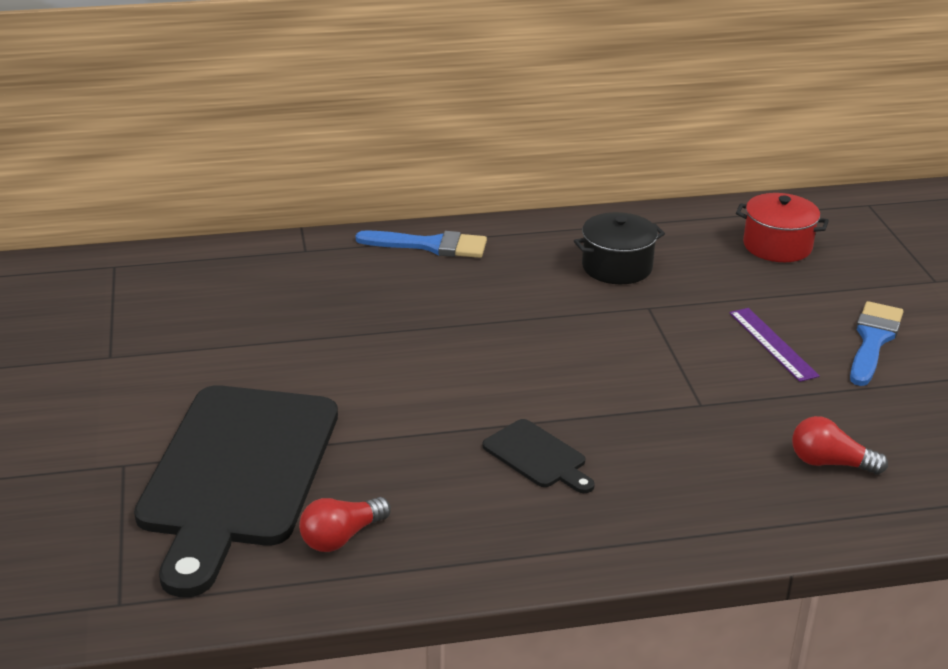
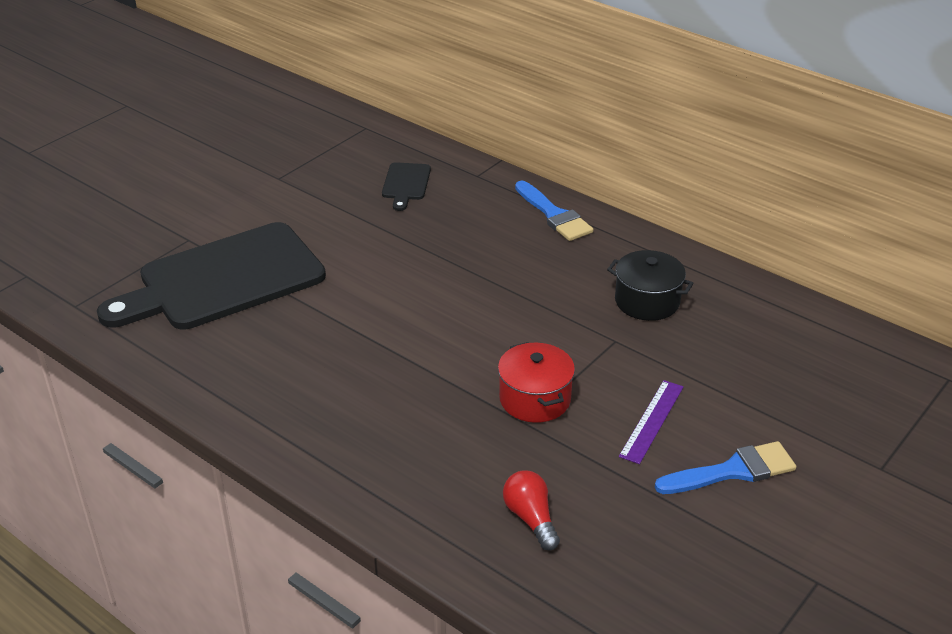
camera: 50 degrees right, 5 degrees up
red light bulb [299,497,391,552] -> none
black cutting board [482,419,595,493] -> black cutting board moved to [382,162,431,211]
red pot [736,193,829,262] -> red pot moved to [498,342,575,423]

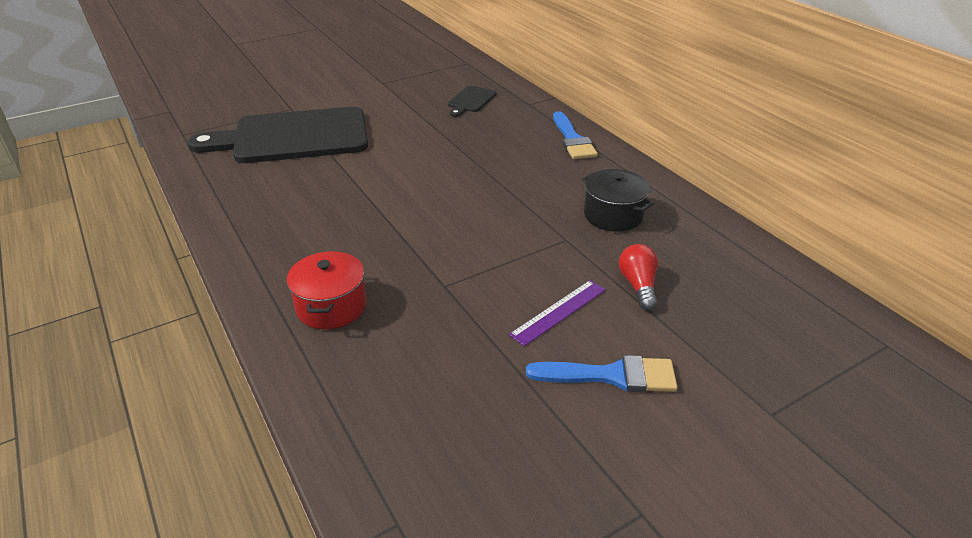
camera: 20 degrees right, 0 degrees up
red pot [498,342,575,423] -> red pot moved to [287,251,366,329]
red light bulb [503,470,560,550] -> red light bulb moved to [619,244,658,311]

